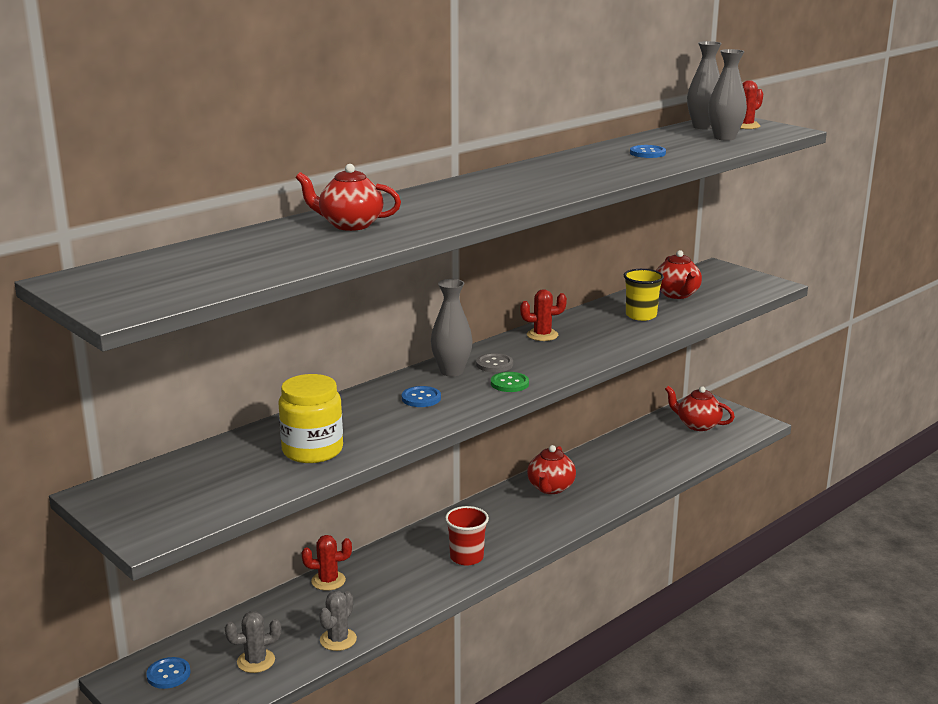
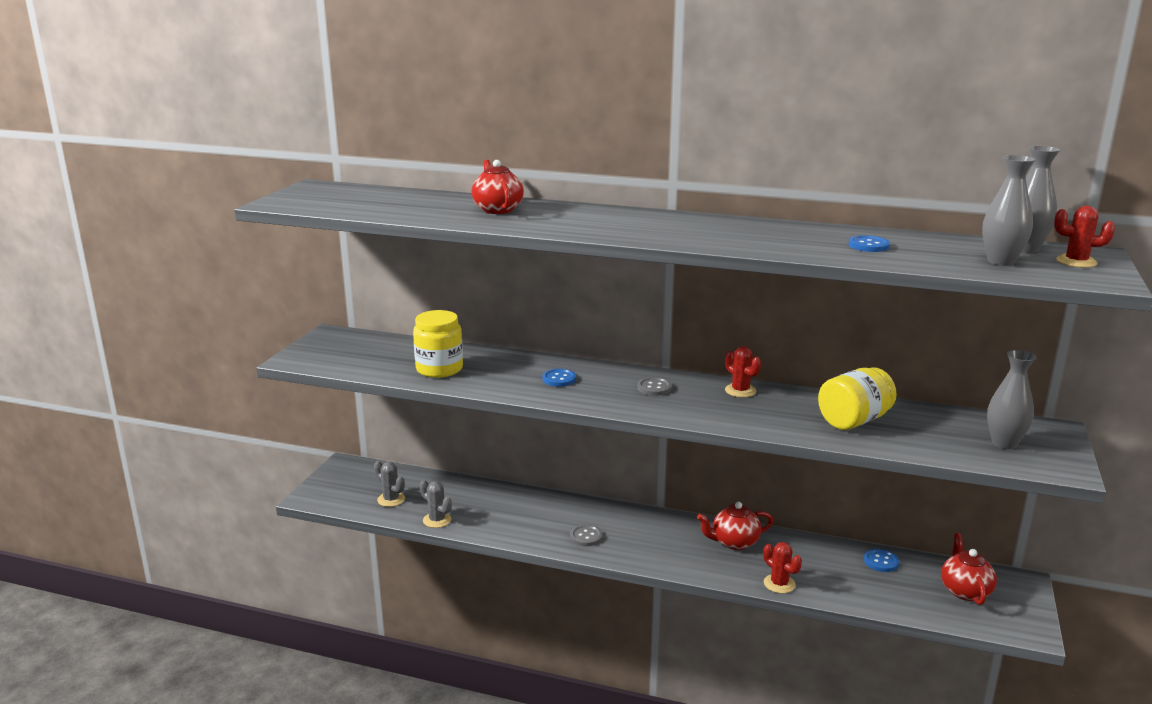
camera: 60 degrees right, 0 degrees up
blue button [146,657,191,689] -> blue button moved to [864,549,899,572]
red cactus [302,535,352,591] -> red cactus moved to [763,542,802,593]
grey cactus [319,591,357,651] -> grey cactus turned 45 degrees clockwise [420,480,452,528]
grey vase [431,279,473,377] -> grey vase moved to [987,350,1037,449]
red cup [445,506,489,566] -> grey button [570,525,603,546]
green button [491,372,529,392] -> none
yellow cup [624,269,664,321] -> yellow jar [818,367,897,430]
red teapot [656,250,702,299] -> none

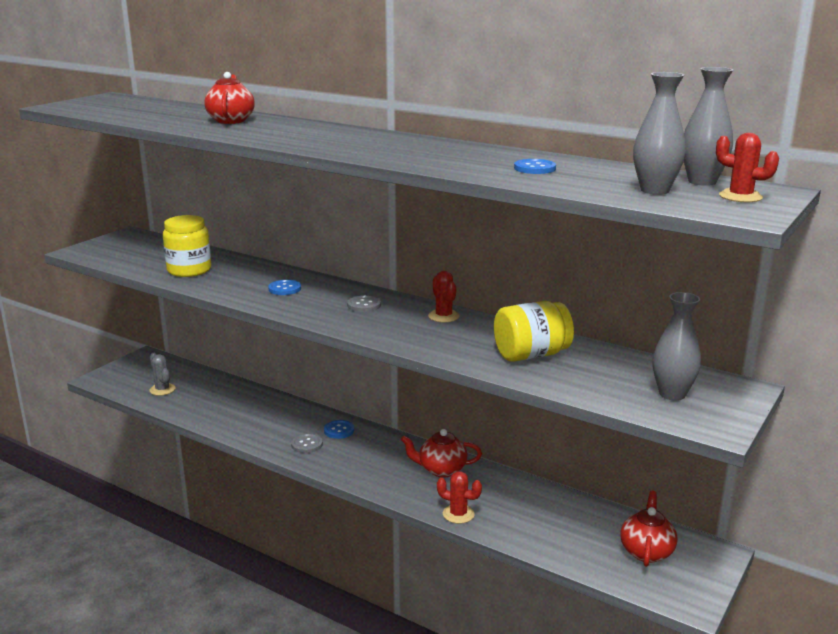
camera: 15 degrees right, 0 degrees up
grey cactus [420,480,452,528] -> none
red cactus [763,542,802,593] -> red cactus turned 45 degrees counterclockwise [437,472,482,524]
blue button [864,549,899,572] -> blue button moved to [324,420,354,439]

